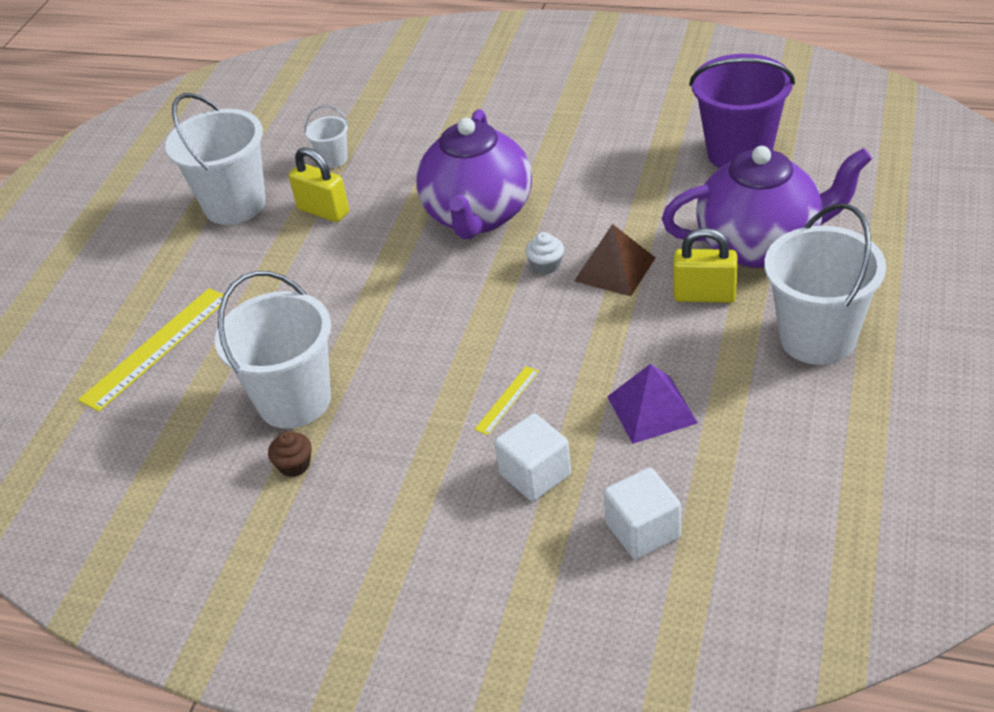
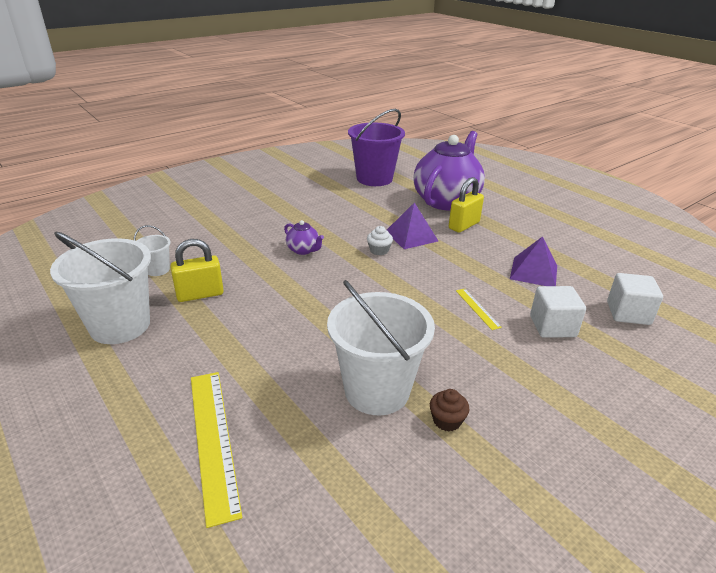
camera: 60 degrees left, 10 degrees down
purple teapot [416,109,532,239] -> purple teapot [284,220,324,255], size x0.41
brown pyramid [574,224,656,296] -> purple pyramid [387,202,438,249]
white bucket [764,203,886,365] -> none

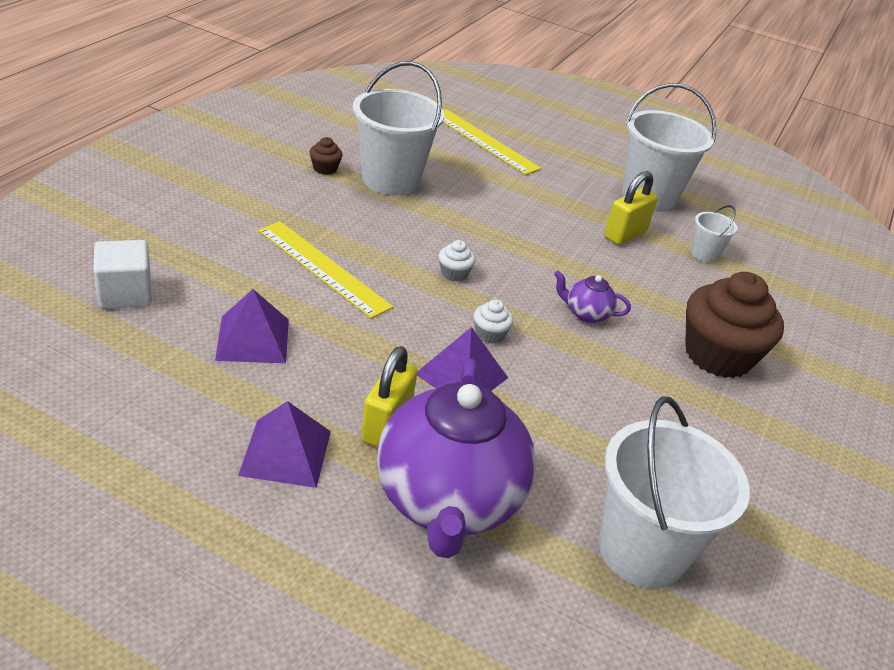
camera: 150 degrees right, 5 degrees up
purple bucket [348,109,405,186] -> white bucket [599,396,750,589]
yellow ruler [456,289,502,330] -> yellow ruler [258,221,393,319], size x2.04
white cube [530,286,586,338] -> none
none -> purple pyramid [238,401,331,488]
none -> white cupcake [439,240,476,282]
none -> brown cupcake [685,272,784,378]

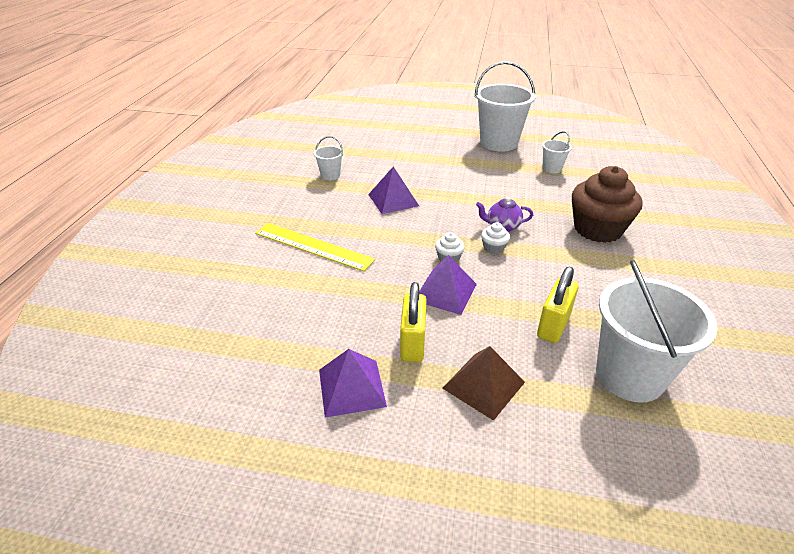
camera: 10 degrees left, 0 degrees up
white cube [93,240,152,309] -> none
purple pyramid [215,289,289,363] -> purple pyramid moved to [368,167,419,214]
brown cupcake [309,137,343,175] -> none
white bucket [353,61,444,195] -> white bucket [314,136,343,180], size x0.47
purple teapot [377,359,536,558] -> brown pyramid [442,346,525,421]
white cupcake [439,240,476,282] -> white cupcake moved to [481,222,510,254]
yellow ruler [443,109,541,175] -> none
yellow padlock [604,171,658,245] -> yellow padlock moved to [537,266,578,343]

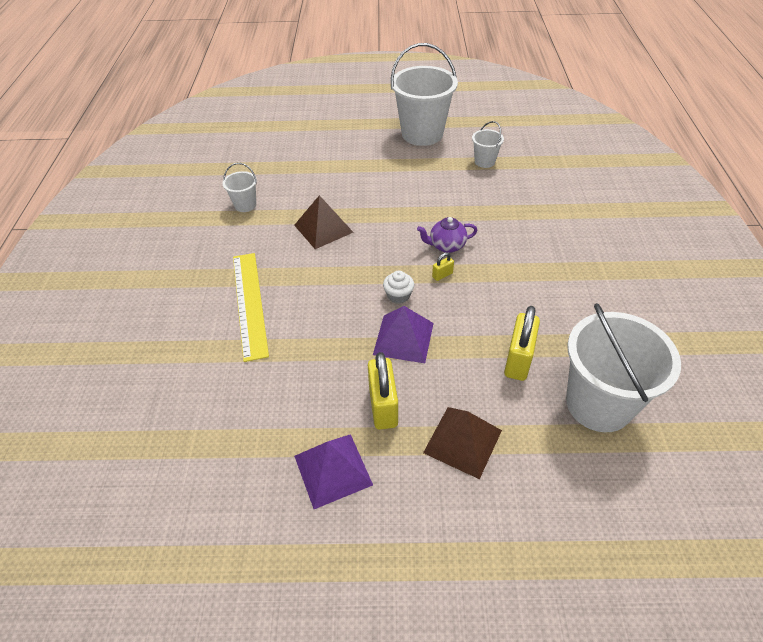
camera: 10 degrees left, 10 degrees up
yellow ruler [255,223,375,271] -> yellow ruler turned 60 degrees clockwise [233,253,269,362]
purple pyramid [368,167,419,214] -> brown pyramid [294,195,353,249]
white cupcake [481,222,510,254] -> yellow padlock [432,252,454,281]
brown cupcake [572,166,642,243] -> none

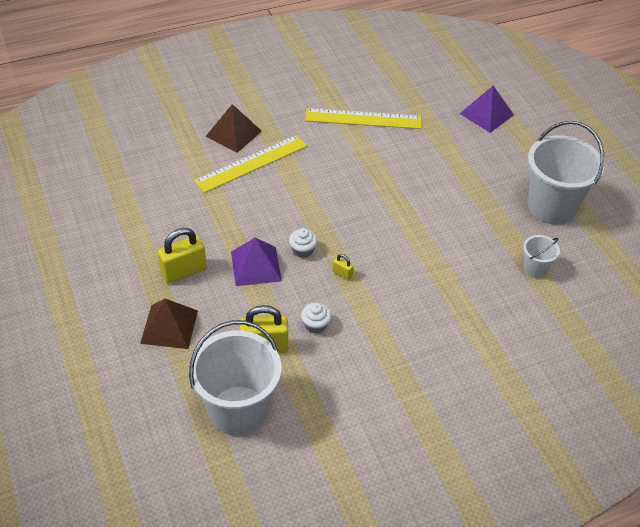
camera: 65 degrees right, 0 degrees up
white bucket [222,163,257,212] -> yellow ruler [305,108,421,129]
brown pyramid [294,195,353,249] -> brown pyramid moved to [206,104,262,153]
purple pyramid [294,434,373,509] -> purple pyramid moved to [460,86,514,133]
purple teapot [417,217,478,253] -> none
none -> white cupcake [301,303,331,334]

